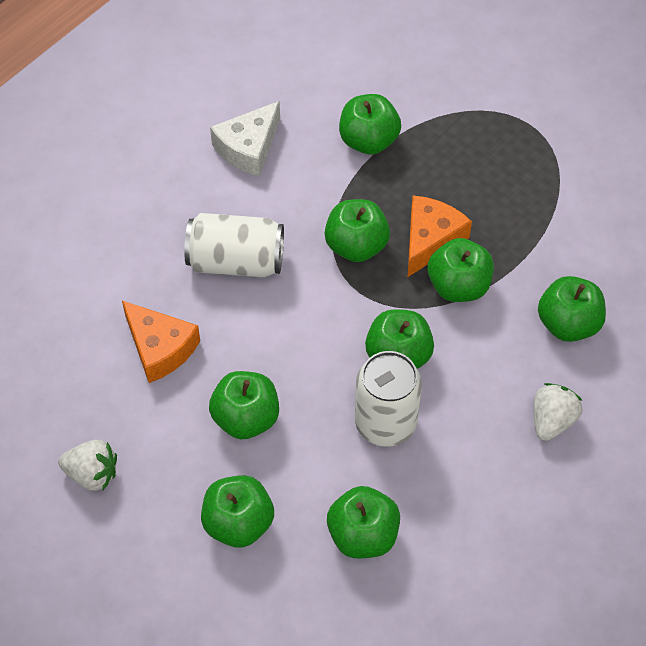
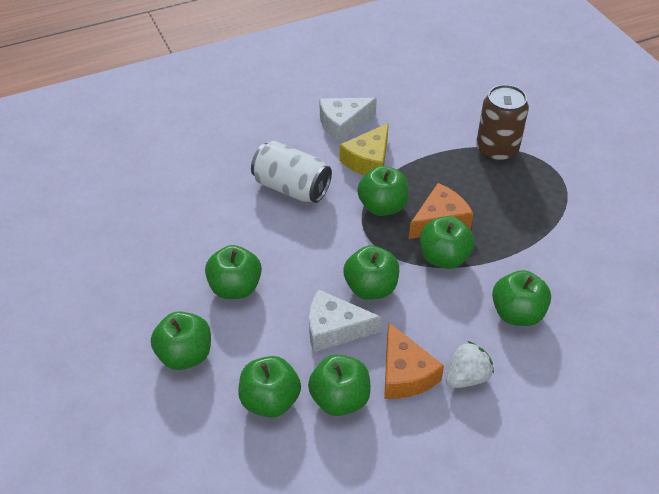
camera: 25 degrees right, 10 degrees down
white strawberry [58,440,117,491] -> none
orange cheese [122,301,200,383] -> orange cheese moved to [384,322,444,399]
green apple [339,94,401,155] -> green apple moved to [308,354,371,416]
white can [355,351,422,447] -> white cheese [309,289,381,353]
none -> yellow cheese [339,123,389,175]
none -> brown can [476,85,529,162]

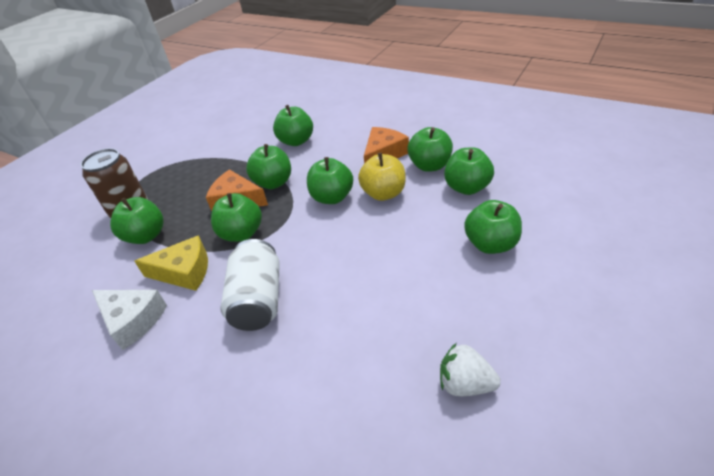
camera: 120 degrees left, 5 degrees down
green apple [205,245,262,299] -> green apple moved to [110,197,164,244]
white cheese [309,289,381,353] -> yellow apple [358,153,406,201]
white strawberry [446,341,494,388] -> white strawberry moved to [440,343,501,396]

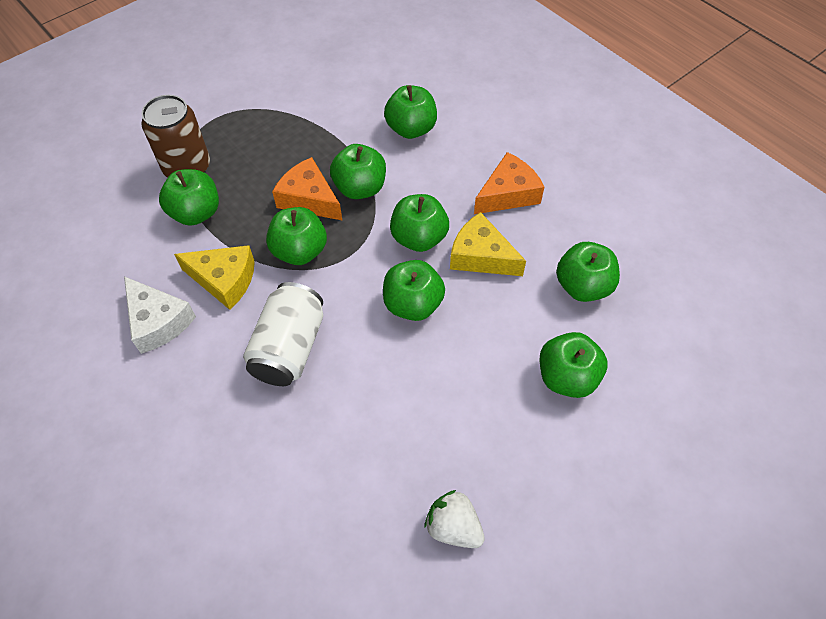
camera: 15 degrees right, 15 degrees up
yellow apple [358,153,406,201] -> yellow cheese [450,212,526,276]
green apple [407,127,453,172] -> green apple moved to [383,260,445,321]

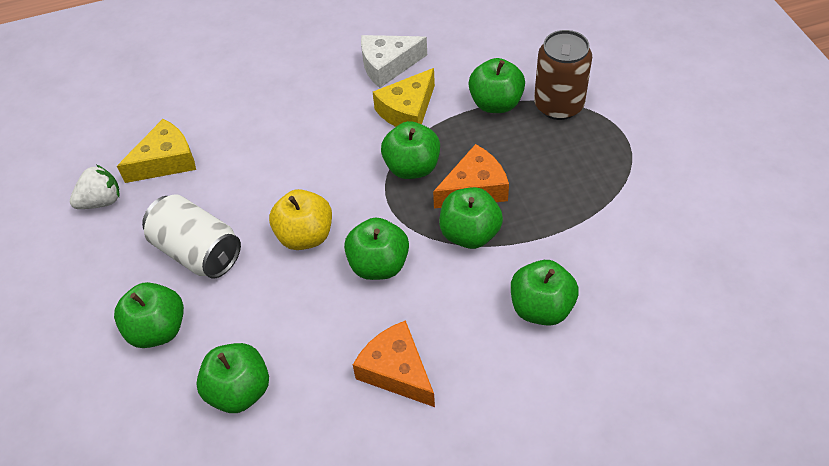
camera: 115 degrees right, 5 degrees down
white can [243,282,323,386] -> white can moved to [142,194,241,279]
green apple [383,260,445,321] -> yellow apple [269,189,332,250]
yellow cheese [450,212,526,276] -> yellow cheese moved to [117,119,196,183]
orange cheese [474,152,544,214] -> orange cheese turned 150 degrees clockwise [353,320,435,407]

